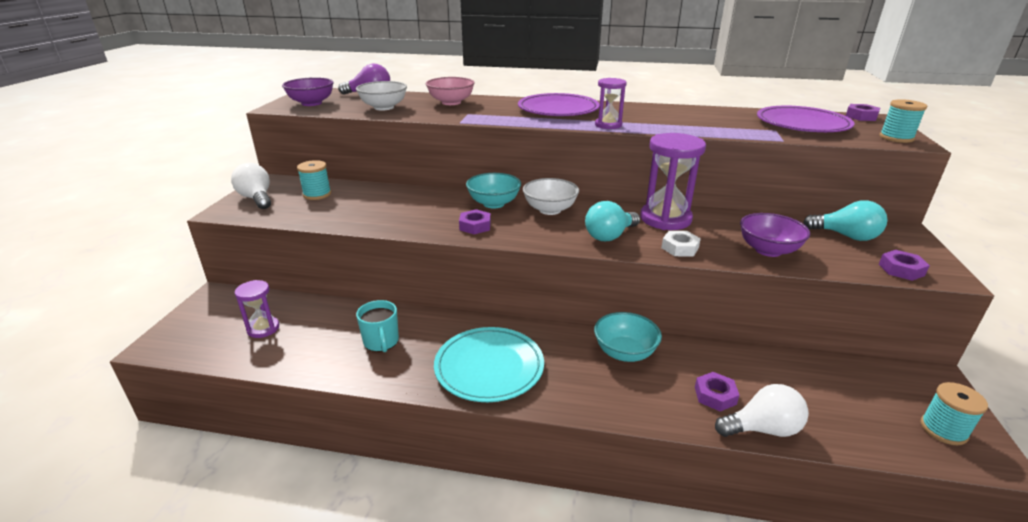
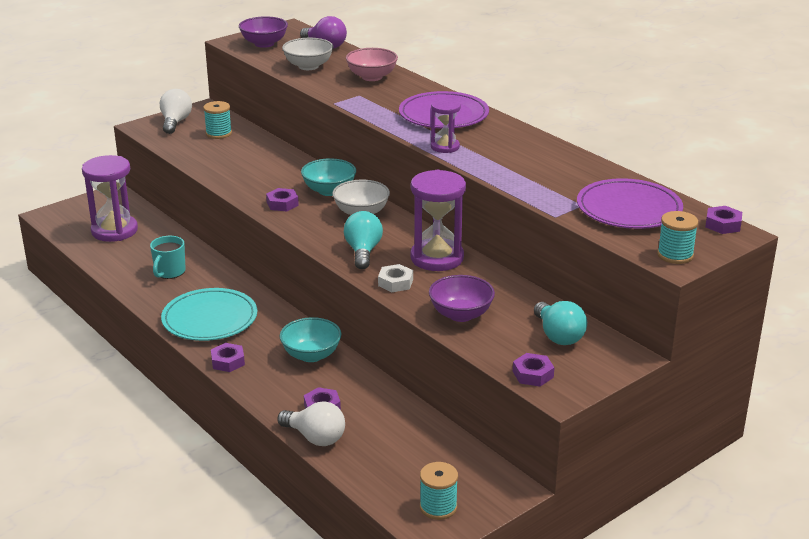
camera: 40 degrees right, 0 degrees up
purple hourglass [234,280,279,338] -> purple hourglass [82,155,138,242], size x1.77
turquoise light bulb [585,201,640,241] -> turquoise light bulb turned 90 degrees clockwise [344,211,383,269]
none -> purple nut [211,343,245,372]

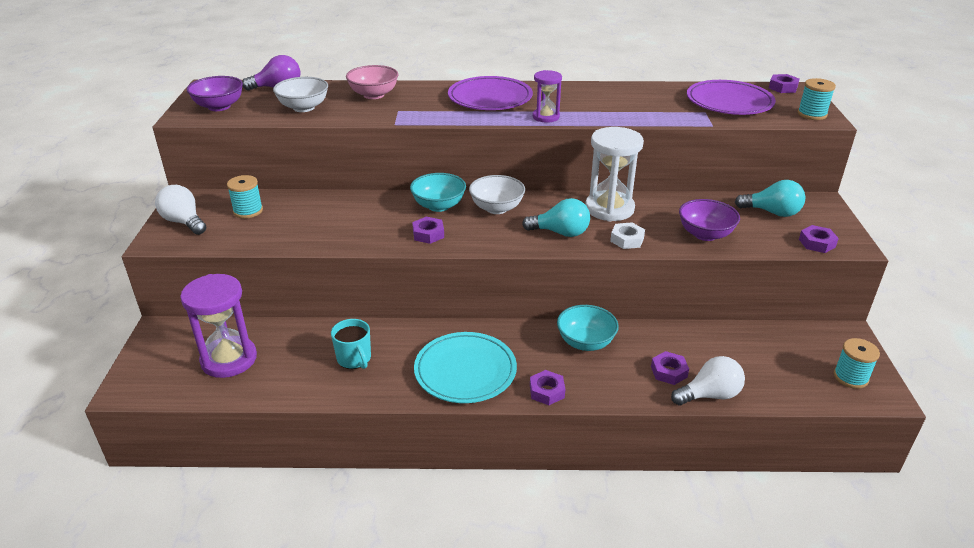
camera: 50 degrees left, 5 degrees up
turquoise light bulb [344,211,383,269] -> turquoise light bulb turned 150 degrees clockwise [522,198,590,237]
purple hourglass [410,170,466,271] -> white hourglass [585,127,644,222]

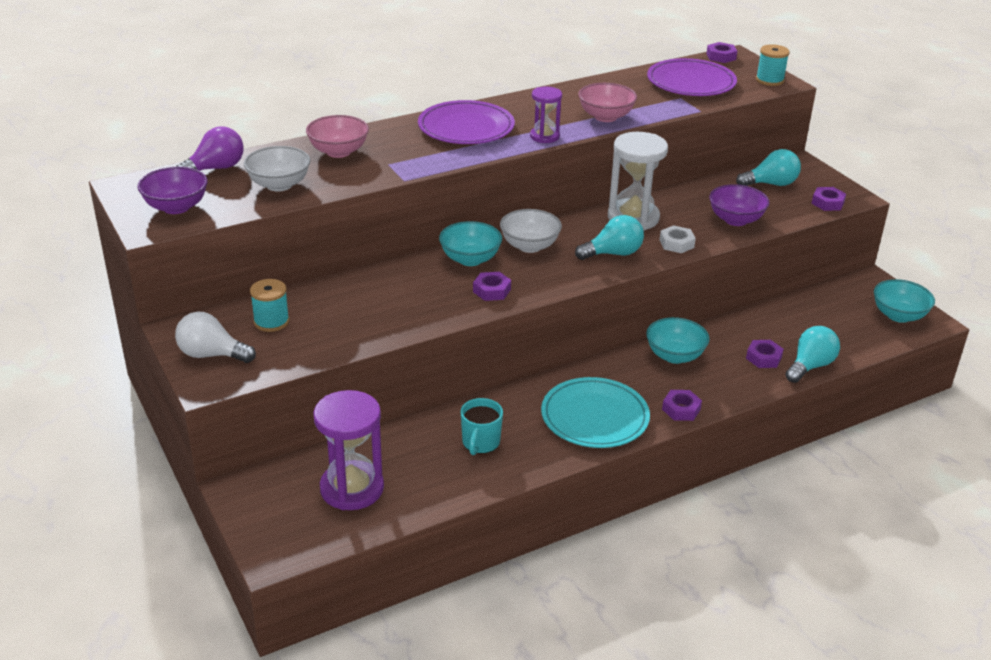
camera: 30 degrees left, 0 degrees up
turquoise mug [331,319,371,369] -> turquoise mug turned 75 degrees clockwise [461,398,503,455]
white light bulb [671,356,745,406] -> turquoise light bulb [785,326,840,383]
turquoise spool [834,338,880,389] -> turquoise bowl [874,279,935,323]
none -> pink bowl [578,83,637,122]

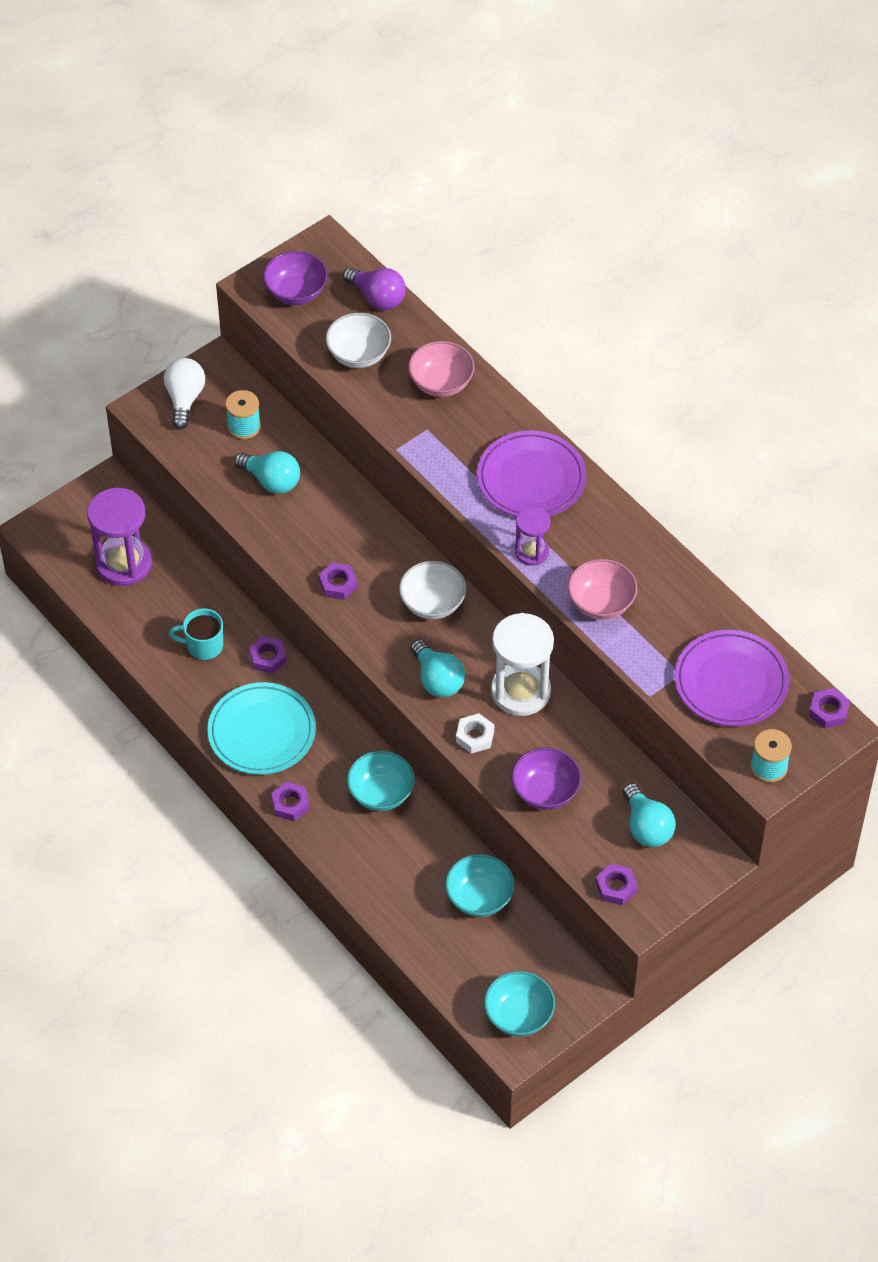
camera: 80 degrees right, 20 degrees up
turquoise bowl [439,221,502,266] -> turquoise bowl moved to [445,854,515,917]
purple nut [746,340,784,368] -> purple nut moved to [249,636,287,674]
turquoise light bulb [785,326,840,383] -> turquoise light bulb moved to [234,451,300,494]

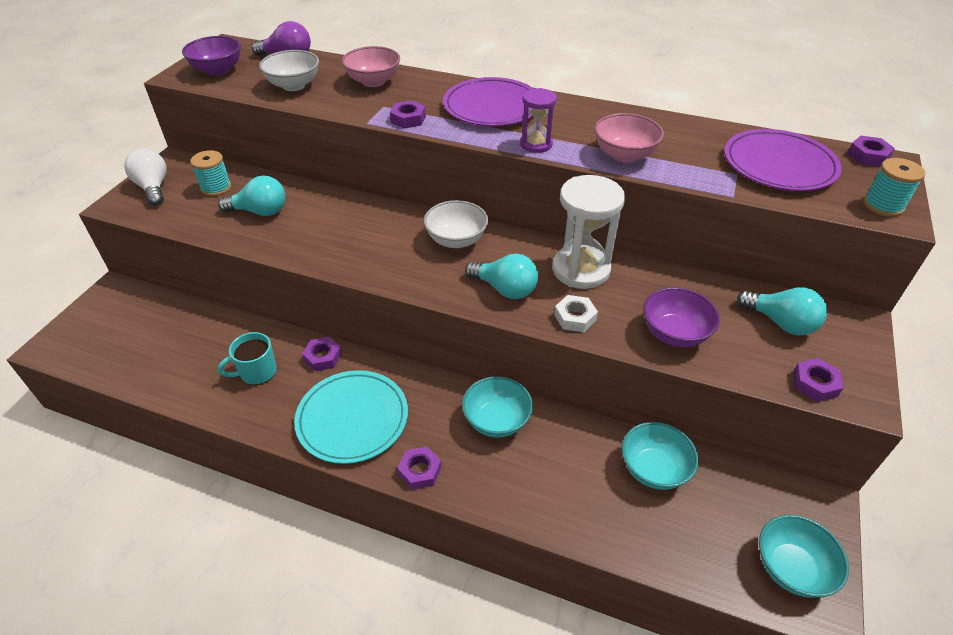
camera: 30 degrees left, 10 degrees down
purple hourglass [87,488,152,586] -> none
purple nut [319,563,358,600] -> purple nut moved to [390,100,426,129]

